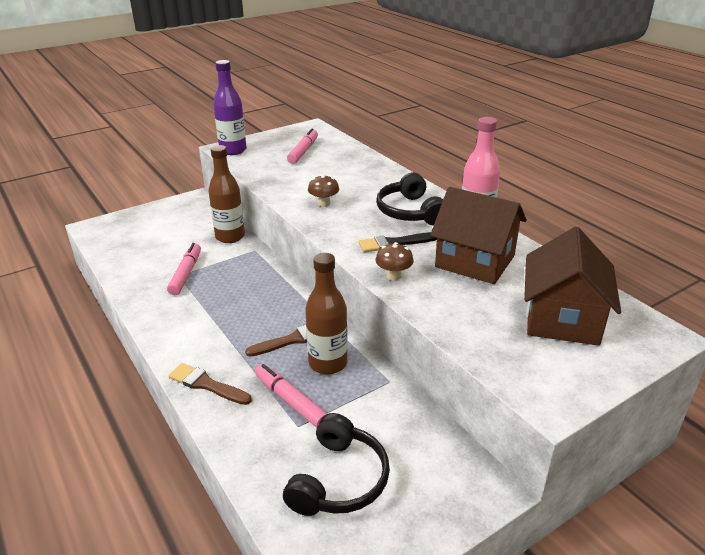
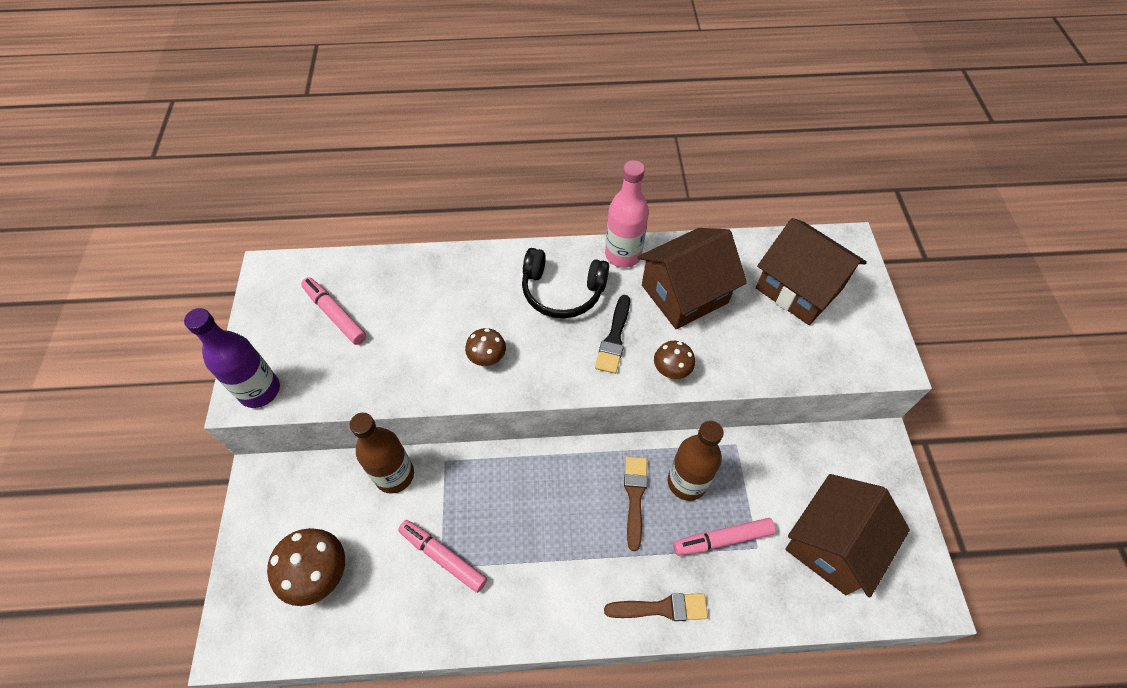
camera: 60 degrees left, 25 degrees up
brown brush [168,363,252,405] -> brown brush turned 150 degrees counterclockwise [604,593,708,621]
black headphones [283,413,390,516] -> brown house [785,474,910,597]
none -> brown mushroom [267,528,345,606]

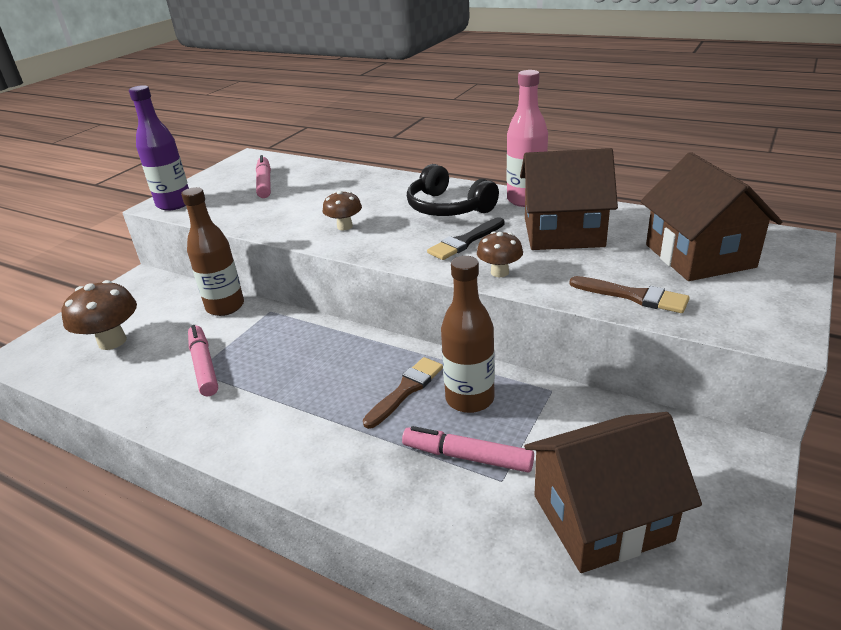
camera: 35 degrees right, 25 degrees down
brown brush [604,593,708,621] -> brown brush moved to [569,276,690,313]

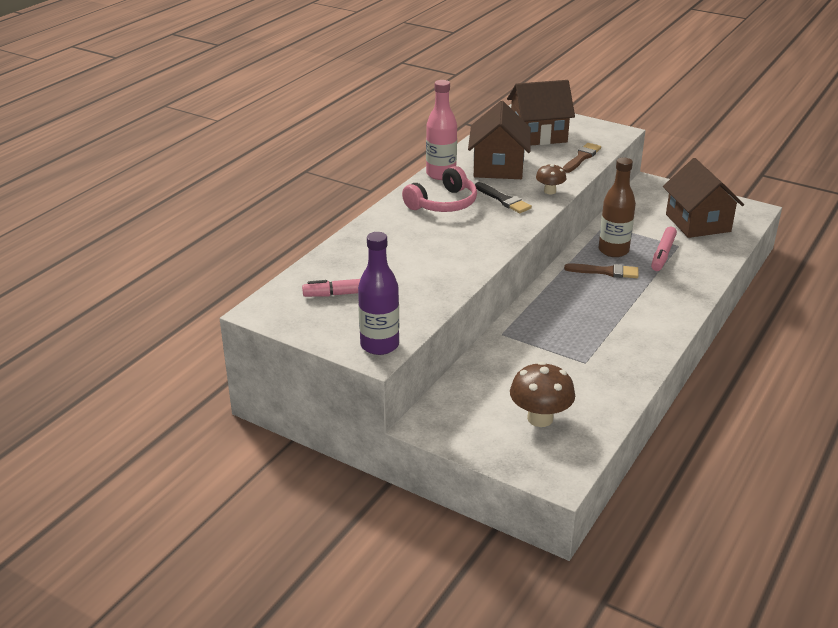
camera: 90 degrees left, 0 degrees up
brown bottle [181,187,244,316] -> none
pink marker [188,325,218,397] -> none
brown mushroom [323,191,362,230] -> none
brown brush [363,357,443,429] -> brown brush turned 150 degrees clockwise [564,263,638,278]
black headphones [407,164,499,216] -> pink headphones [402,166,477,212]

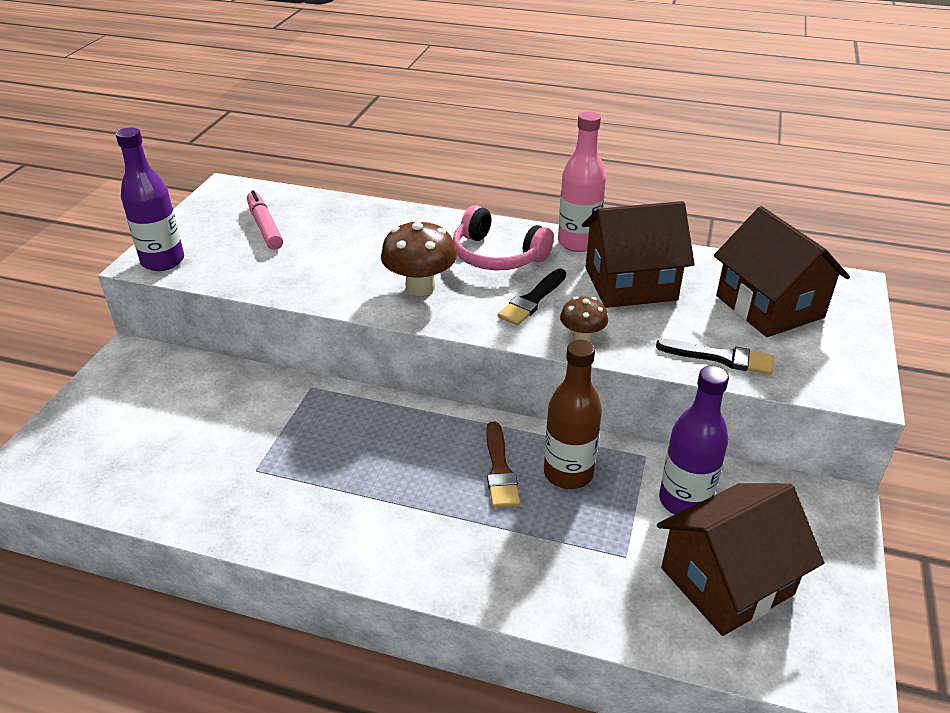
camera: 75 degrees right, 5 degrees up
brown mushroom [510,362,575,427] -> brown mushroom moved to [381,219,457,296]
brown brush [563,143,601,173] -> black brush [656,339,774,375]
pink marker [651,227,677,271] -> none
none -> purple bottle [659,366,729,515]

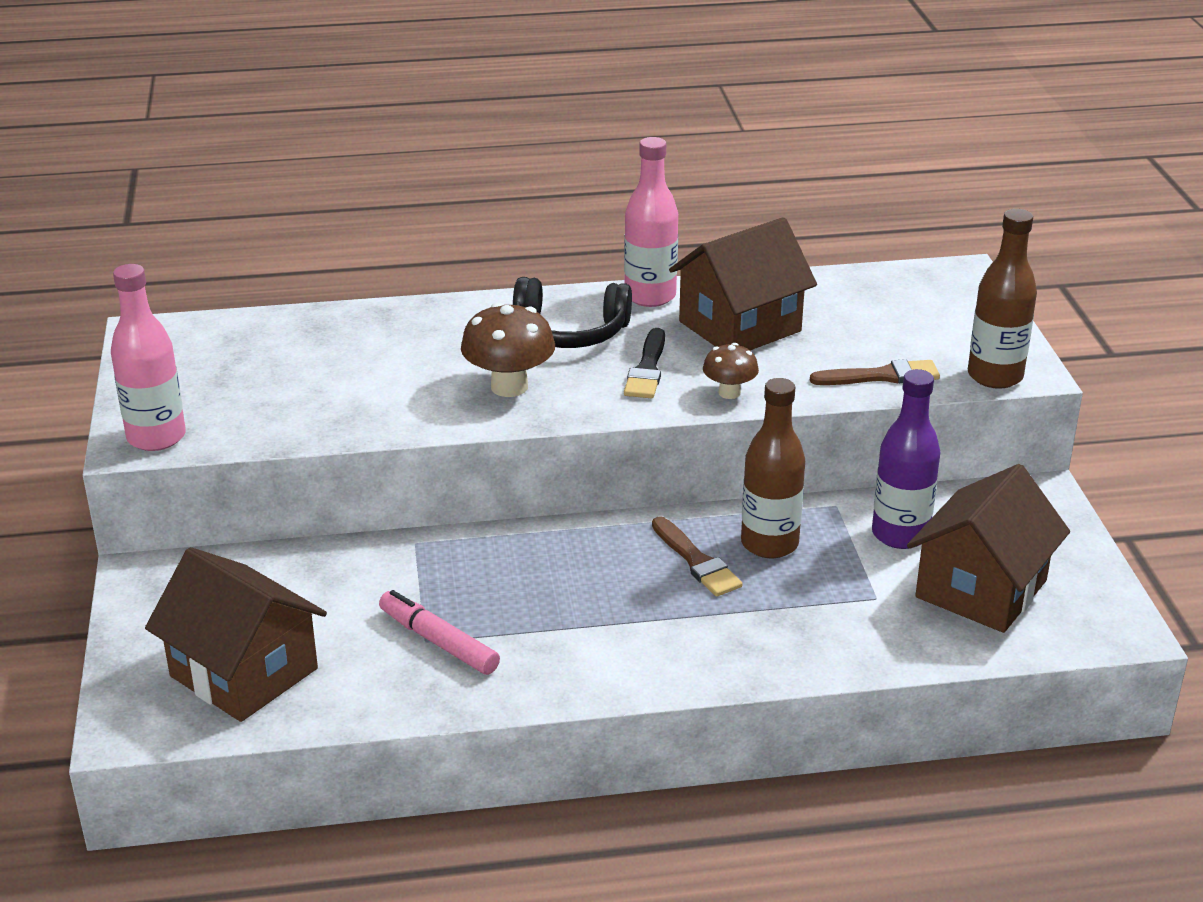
camera: 25 degrees left, 5 degrees down
purple bottle [116,127,184,271] -> pink bottle [111,264,186,451]
pink marker [247,190,283,250] -> pink marker moved to [379,590,500,675]
pink headphones [453,205,554,270] -> black headphones [513,277,632,348]
black brush [656,339,774,375] -> brown brush [810,359,940,385]
brown house [714,206,850,337] -> brown house moved to [145,547,327,722]
none -> brown bottle [968,209,1037,389]

